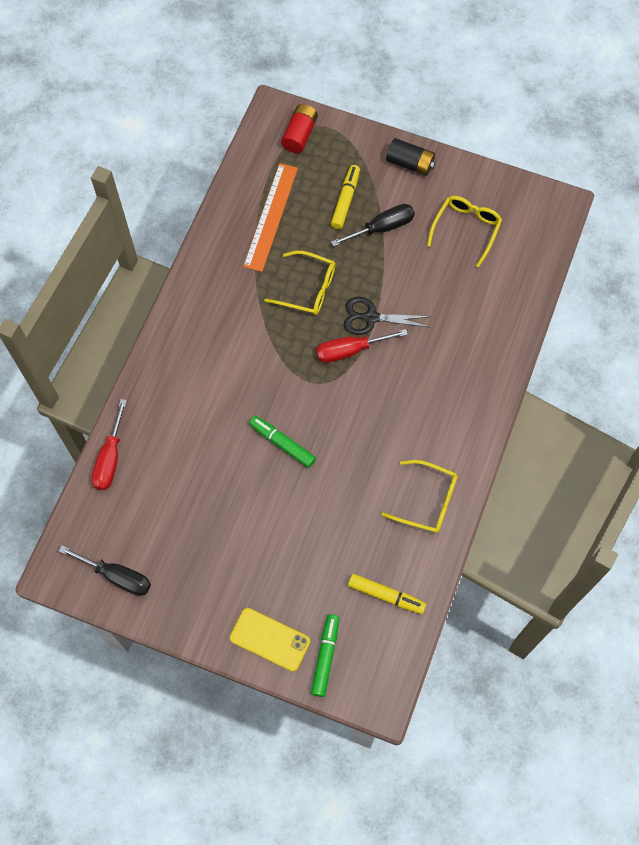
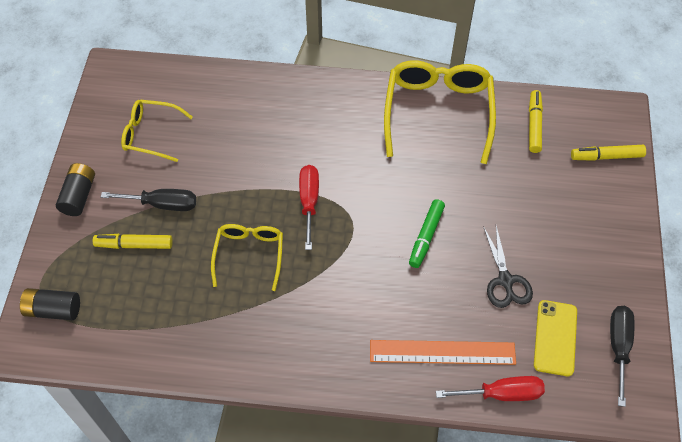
camera: 105 degrees left, 10 degrees down
yellow phone [230,608,310,672] -> yellow phone moved to [534,300,577,376]
orange ruler [243,163,298,272] -> orange ruler moved to [370,340,516,365]
red battery [281,104,318,153] -> black battery [20,288,80,320]
green marker [311,614,339,697] -> yellow marker [571,145,646,161]
red screwdriver [316,329,408,363] -> red screwdriver turned 150 degrees counterclockwise [299,165,319,250]
black screwdriver [331,204,415,247] -> black screwdriver turned 135 degrees clockwise [101,189,196,211]
black scissors [344,297,431,335] -> black scissors moved to [483,226,533,308]
yellow glasses [381,460,458,533] -> yellow glasses [384,60,496,164], size x1.73

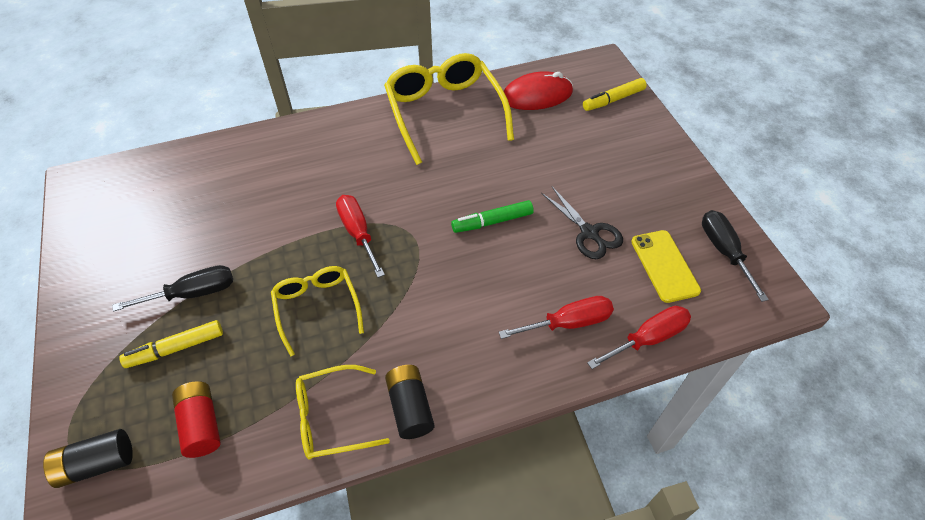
camera: 25 degrees left, 5 degrees down
black battery [56,163,95,216] -> black battery moved to [385,365,435,439]
yellow glasses [121,99,193,162] -> yellow glasses moved to [296,365,390,460]
orange ruler [370,340,516,365] -> red screwdriver [499,296,614,339]
green marker [409,199,445,268] -> green marker turned 75 degrees clockwise [451,200,534,233]
yellow marker [529,90,543,153] -> red mouse [504,71,573,110]
none -> red battery [172,381,221,458]

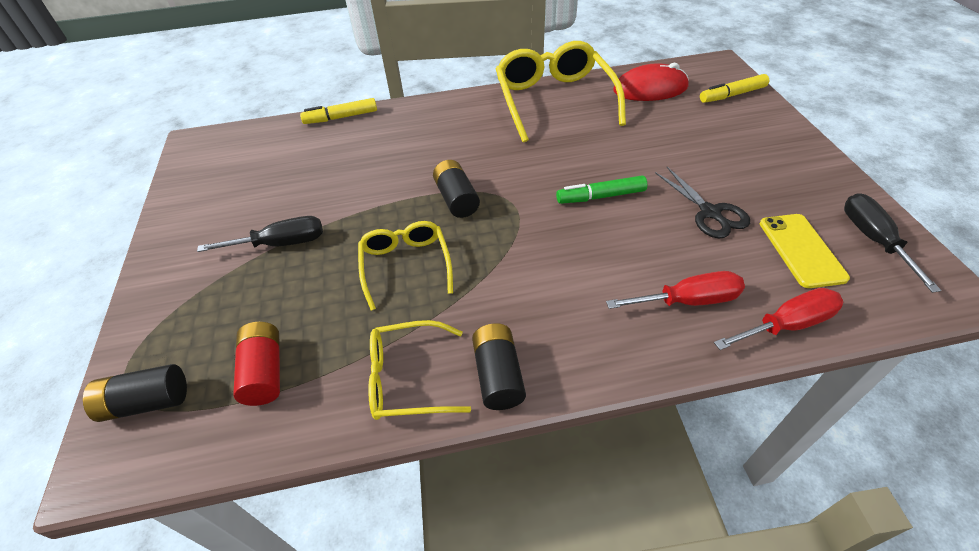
camera: 10 degrees right, 5 degrees down
yellow marker [119,320,223,368] -> yellow marker moved to [300,98,377,124]
red screwdriver [336,195,385,278] -> black battery [433,160,480,218]

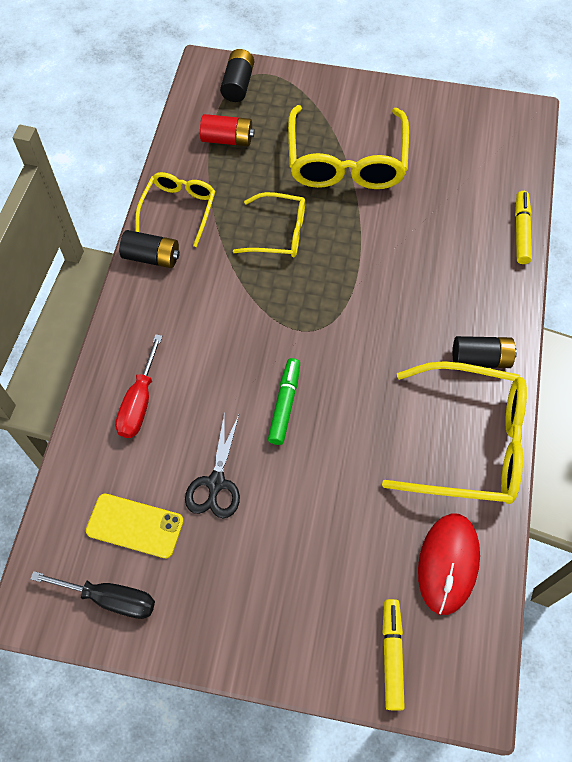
camera: 110 degrees right, 15 degrees up
black screwdriver [197,216,323,252] -> yellow glasses [288,105,409,189]
black battery [433,160,480,218] -> black battery moved to [453,336,517,368]
black scissors [655,167,750,238] -> black scissors turned 75 degrees counterclockwise [185,411,240,518]
red screwdriver [714,288,843,350] -> none

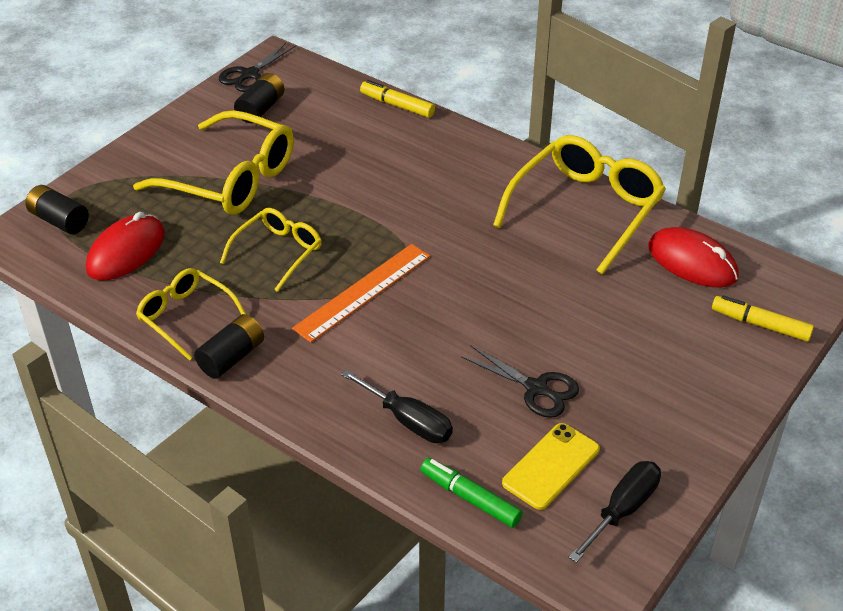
camera: 65 degrees left, 20 degrees down
red screwdriver [115,334,162,438] -> black screwdriver [341,369,453,443]
red battery [200,114,255,146] -> red mouse [86,212,165,281]
green marker [268,358,300,445] -> green marker moved to [421,458,523,528]
black battery [453,336,517,368] -> black battery moved to [234,73,285,123]
none -> black scissors [219,43,296,92]
none -> orange ruler [292,244,430,343]

